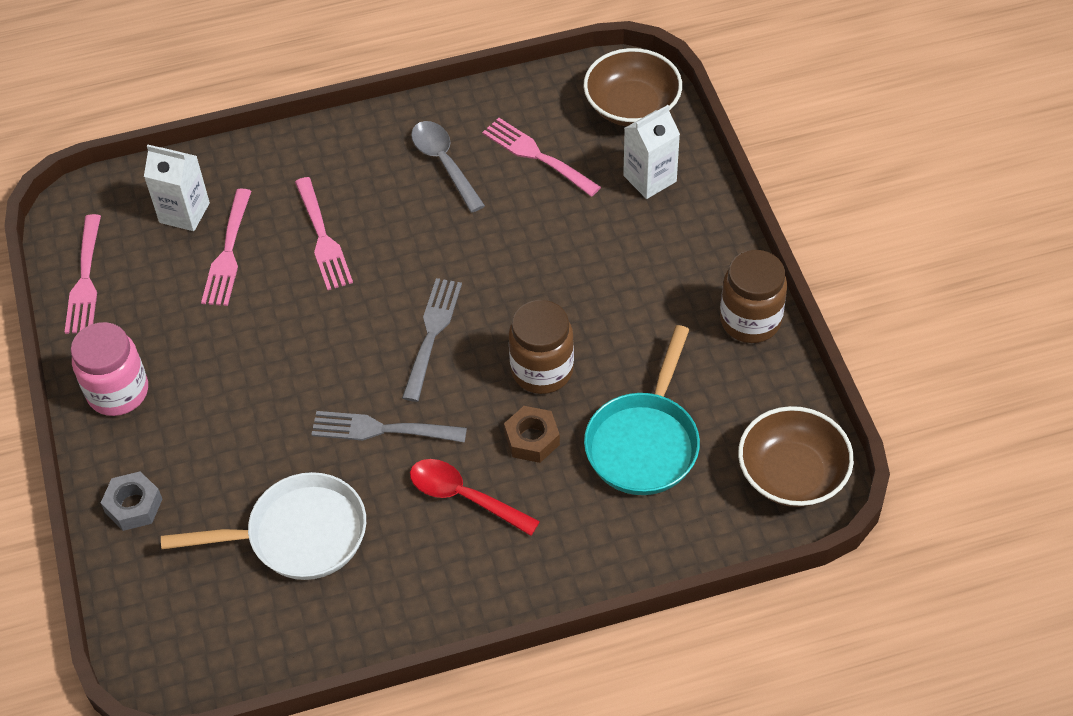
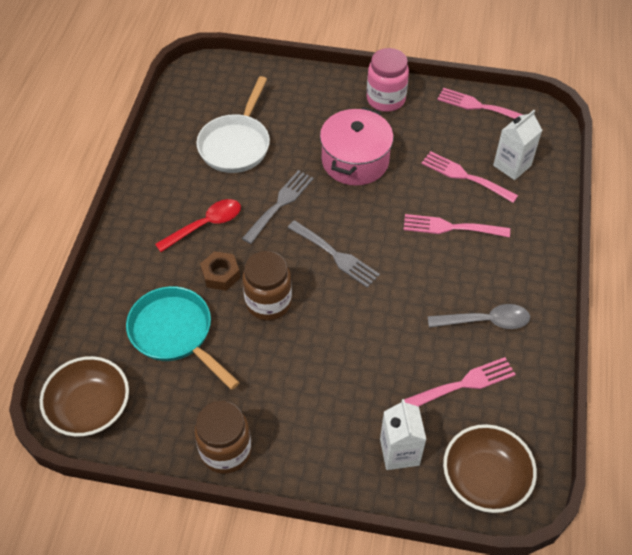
camera: 115 degrees right, 0 degrees up
grey nut [101,471,162,531] -> none
none -> pink pot [320,107,394,186]

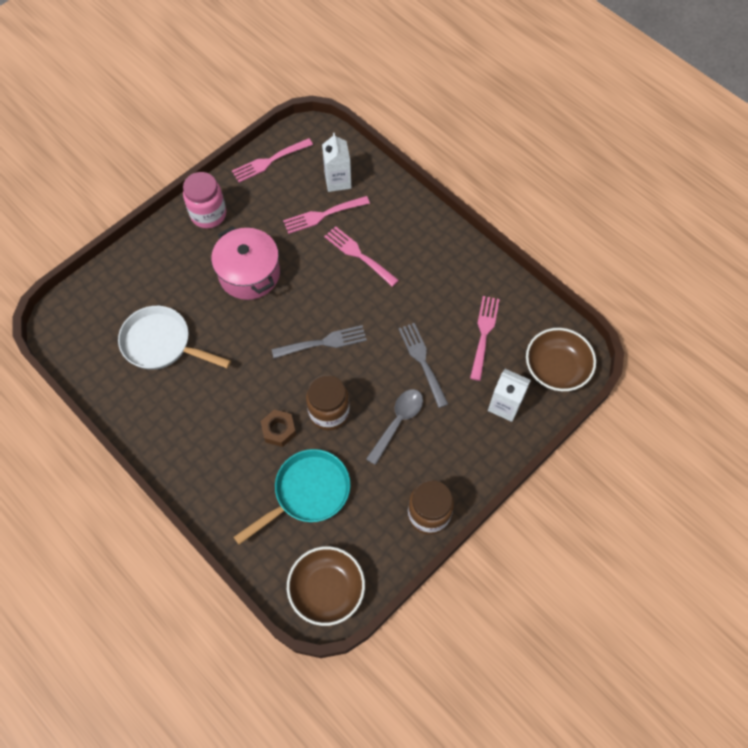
camera: 55 degrees left, 10 degrees up
turquoise pan [126,286,240,390] -> turquoise pan turned 150 degrees clockwise [234,449,350,545]
red spoon [155,199,241,252] -> none
white pan [196,76,270,173] -> white pan turned 150 degrees clockwise [118,306,231,370]
grey fork [242,170,314,244] -> grey fork moved to [398,323,448,408]
pink fork [403,214,510,237] -> pink fork turned 90 degrees clockwise [324,226,399,287]
grey spoon [428,304,530,329] -> grey spoon moved to [366,389,423,465]

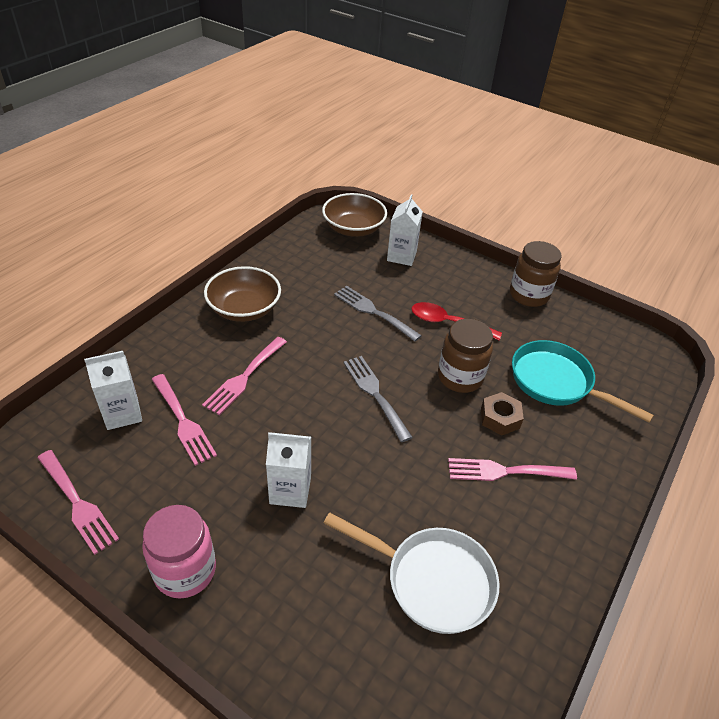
camera: 105 degrees left, 20 degrees down
white pan [118,306,231,370] -> white pan turned 75 degrees counterclockwise [324,512,500,634]
pink pot [211,226,280,300] -> white carton [266,432,311,508]
brown bowl [287,546,365,626] -> brown bowl moved to [204,266,281,322]
grey spoon [366,389,423,465] -> red spoon [412,302,502,340]
grey fork [398,323,448,408] -> grey fork turned 75 degrees clockwise [334,286,422,342]
pink fork [470,296,500,381] -> pink fork moved to [448,458,577,481]

